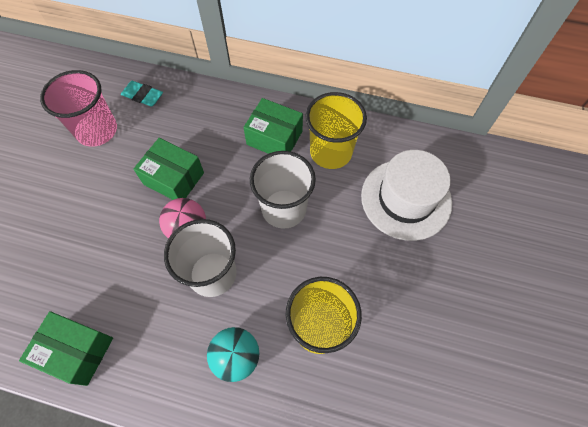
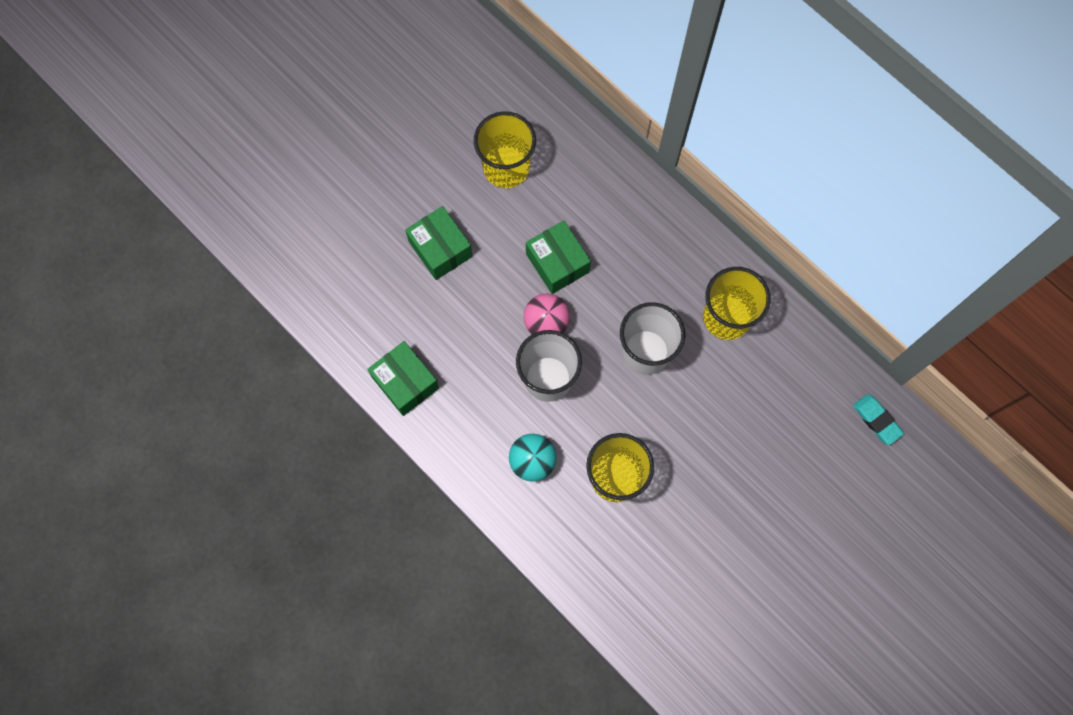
camera: 30 degrees right, 10 degrees up
pink cup [40,70,117,147] -> yellow cup [473,111,536,188]
turquoise eraser [121,81,163,106] -> turquoise eraser moved to [853,394,904,445]
green box [243,98,303,154] -> green box moved to [405,206,473,280]
white hat [361,150,452,241] -> none

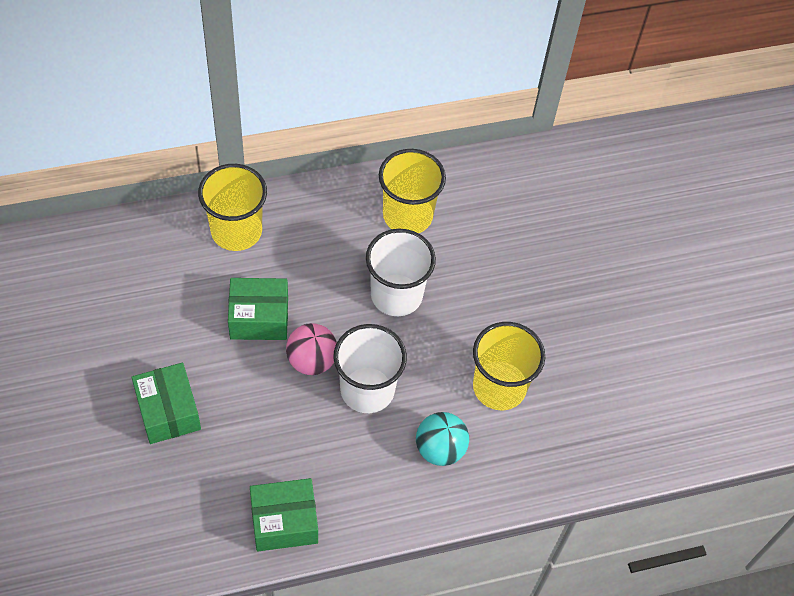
camera: 65 degrees left, 15 degrees down
green box [405,206,473,280] -> green box turned 75 degrees clockwise [132,363,201,444]
yellow cup [473,111,536,188] -> yellow cup moved to [198,164,267,251]
turquoise eraser [853,394,904,445] -> none

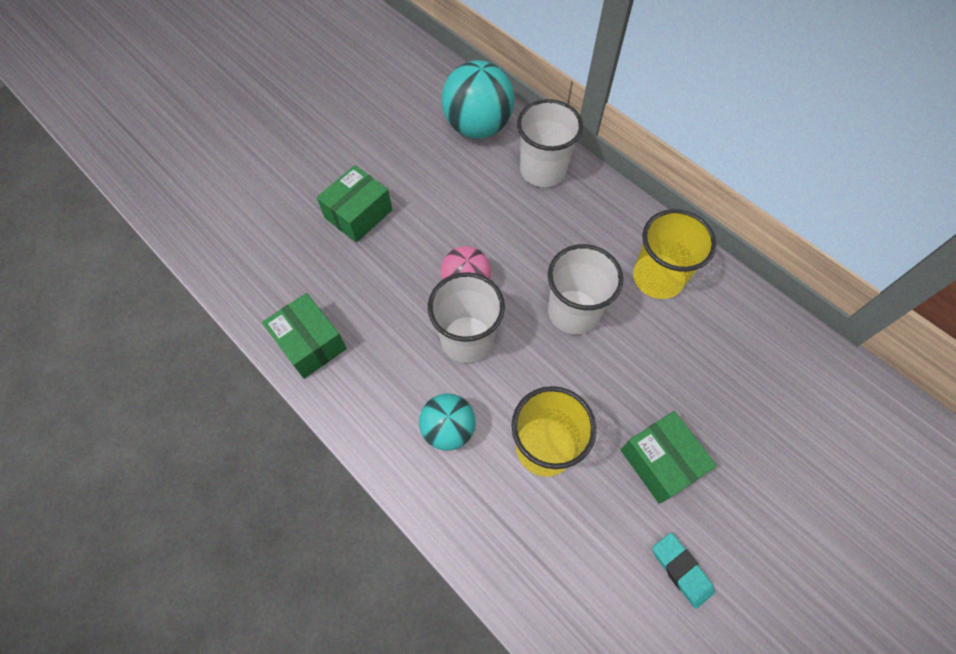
camera: 65 degrees right, 5 degrees up
yellow cup [198,164,267,251] -> white cup [517,99,583,187]
green box [228,278,288,340] -> green box moved to [621,411,717,504]
none -> turquoise ball [441,60,514,138]
none -> turquoise eraser [653,532,715,609]

